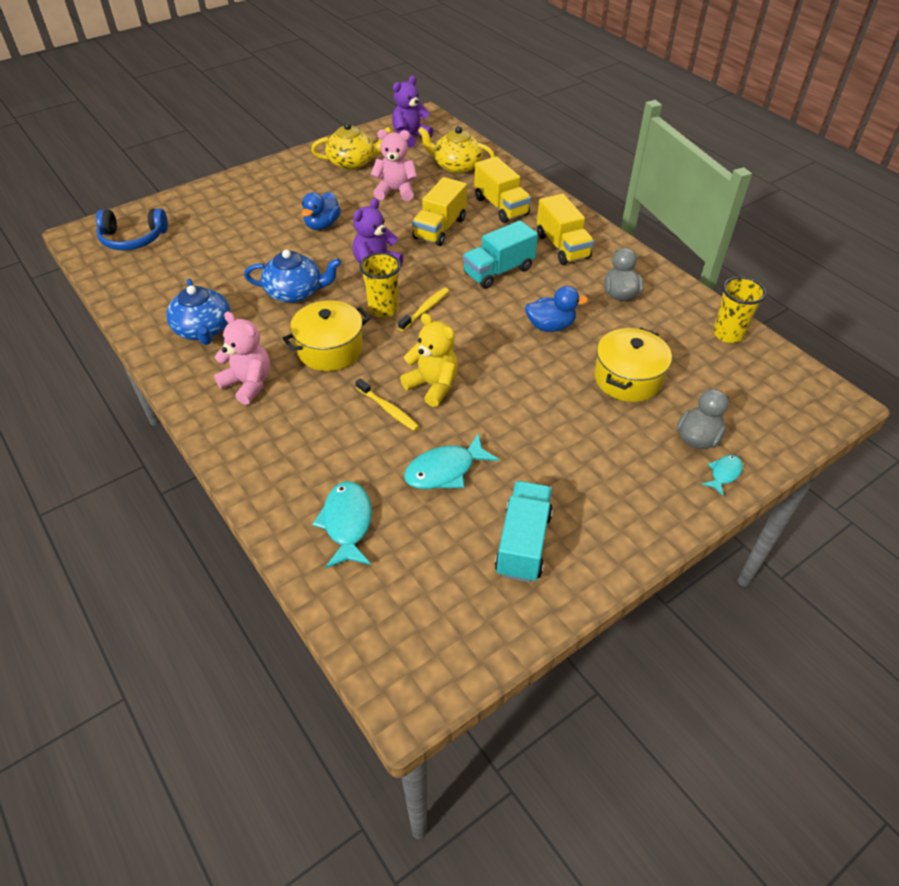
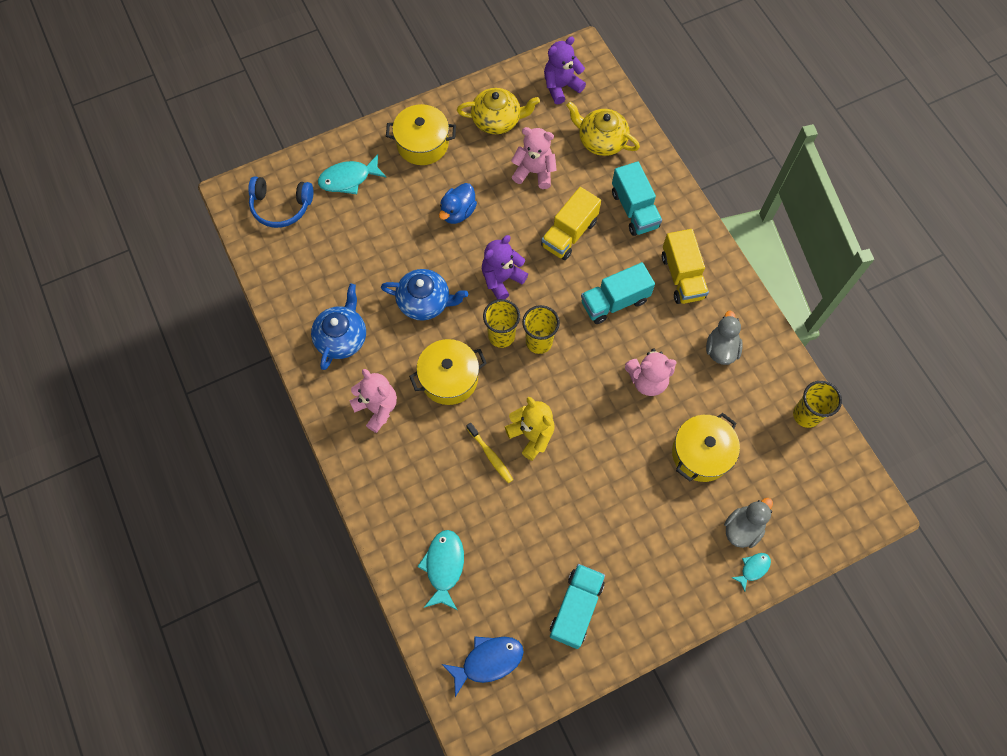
camera: 10 degrees right, 20 degrees up
blue teapot [166,279,230,345] -> blue teapot turned 150 degrees counterclockwise [311,284,366,370]
yellow toothbrush [398,288,449,331] -> yellow cup [522,305,560,354]
turquoise fish [404,434,499,489] -> turquoise fish moved to [318,154,387,194]
yellow truck [474,157,531,223] -> turquoise truck [612,161,662,236]
blue duck [525,286,588,332] -> pink teddy bear [625,348,676,396]
none -> yellow pot [386,104,456,165]
none -> blue fish [442,636,524,697]

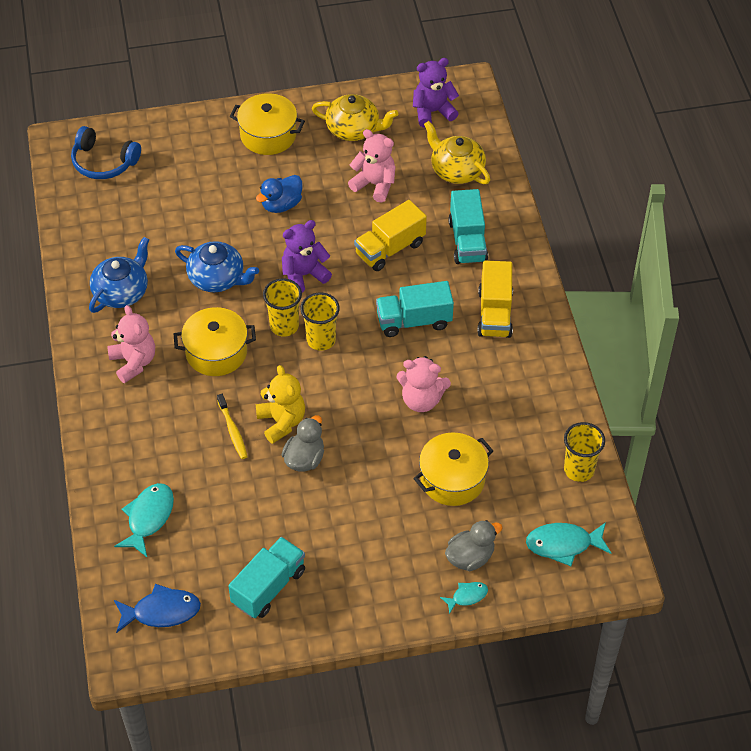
camera: 15 degrees right, 15 degrees down
turquoise fish [318,154,387,194] -> turquoise fish moved to [526,522,611,566]
grey duck [706,311,743,365] -> grey duck moved to [282,415,324,472]

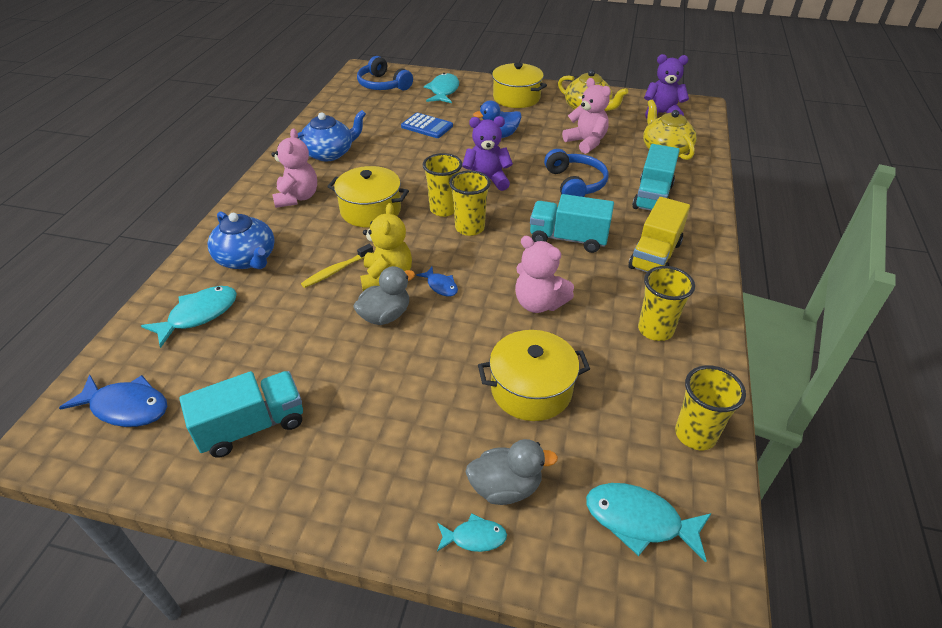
camera: 25 degrees right, 10 degrees down
blue teapot [175,241,259,292] -> blue teapot moved to [207,211,275,269]
yellow toothbrush [217,394,248,459] -> yellow toothbrush turned 45 degrees clockwise [301,244,373,288]
yellow truck [354,200,427,271] -> blue headphones [544,149,608,197]
none -> blue calculator [401,113,453,138]
none -> blue fish [416,267,458,296]
none -> turquoise fish [424,73,459,103]
none -> yellow cup [638,266,695,341]

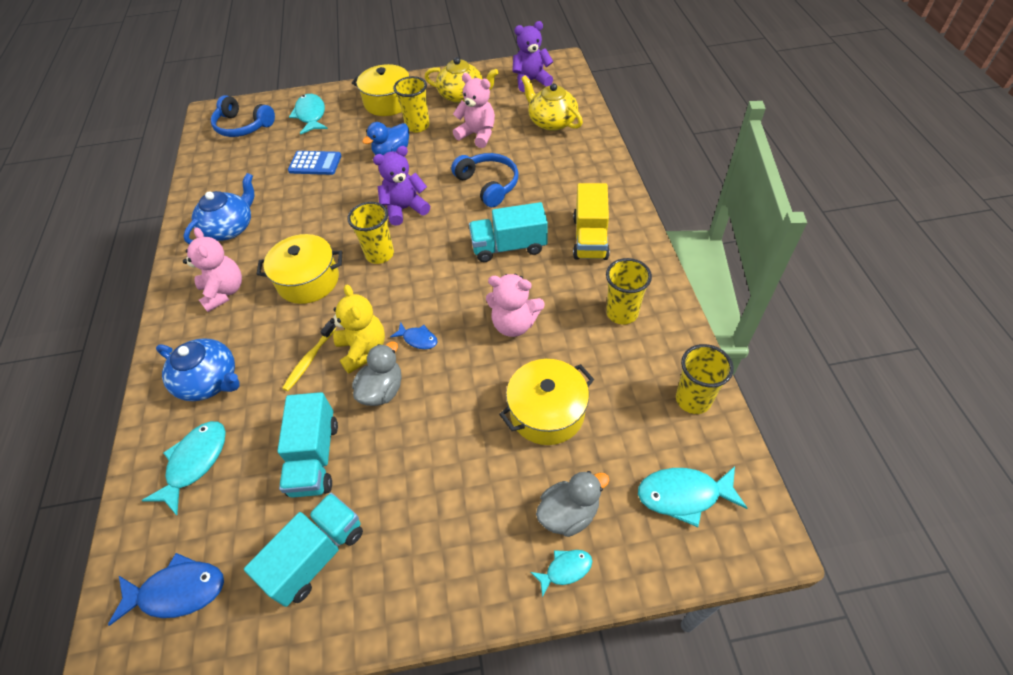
camera: 20 degrees left, 10 degrees up
yellow cup [449,170,491,236] -> yellow cup moved to [393,76,430,133]
turquoise truck [632,144,680,211] -> turquoise truck moved to [277,392,338,498]

